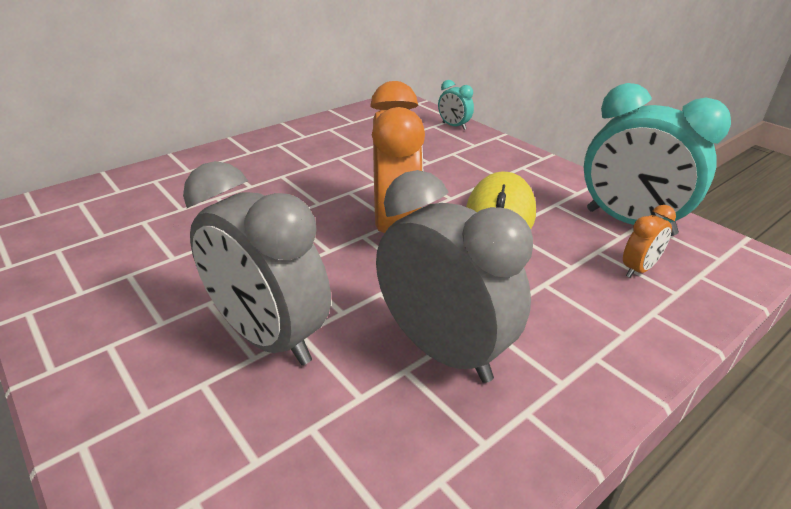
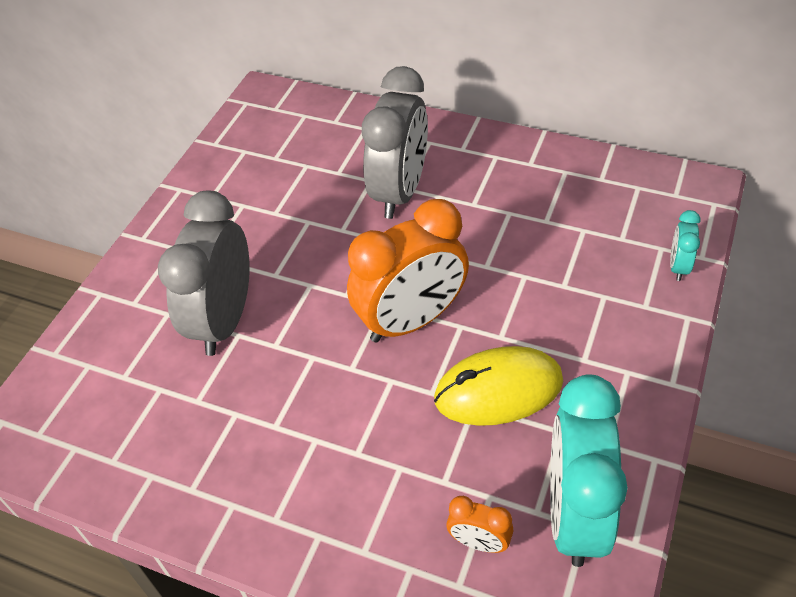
camera: 65 degrees right, 15 degrees up
grey clock [376,170,533,383] -> grey clock moved to [362,66,428,219]

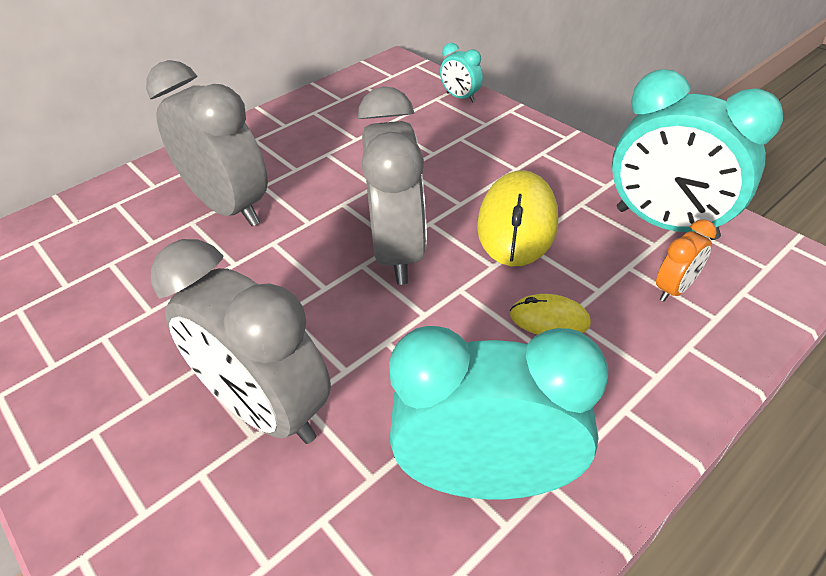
camera: 65 degrees left, 5 degrees down
orange clock [347,199,469,343] -> grey clock [358,87,427,285]
none -> turquoise clock [389,326,608,500]
none -> yellow mouse [510,294,591,335]

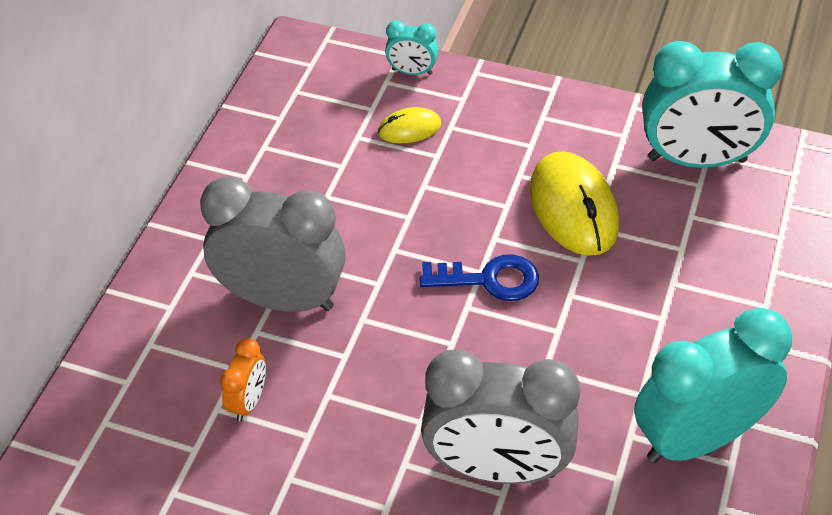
camera: 30 degrees left, 5 degrees up
grey clock [358,87,427,285] -> blue key [420,254,539,301]
yellow mouse [510,294,591,335] -> yellow mouse moved to [378,107,442,143]
orange clock [656,219,717,301] -> orange clock moved to [220,338,266,421]

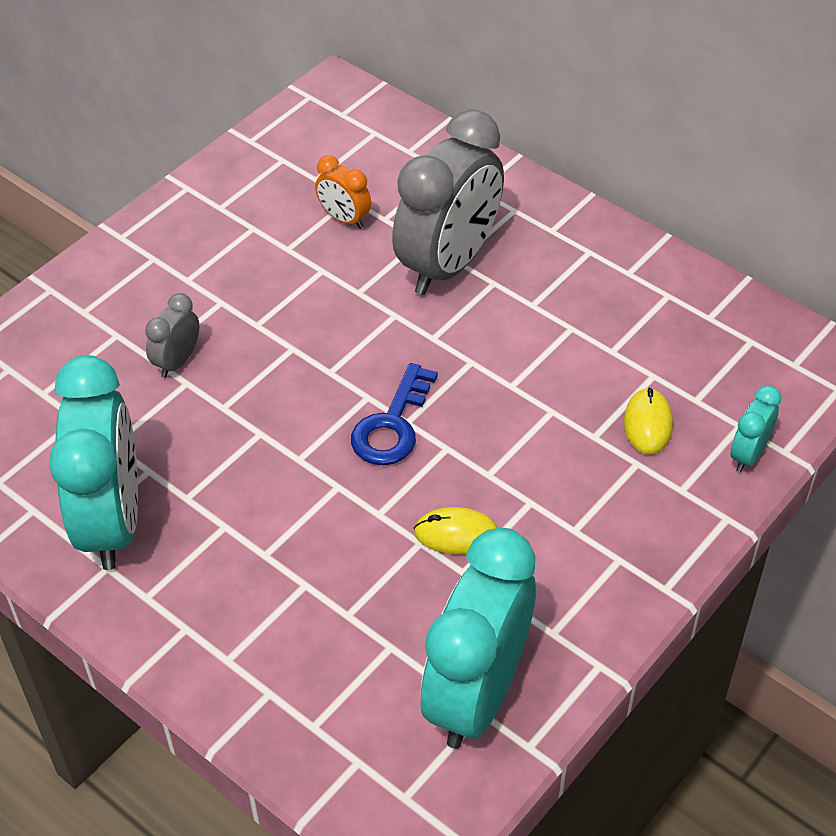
camera: 110 degrees right, 0 degrees up
grey clock [421,349,580,484] -> grey clock [145,293,199,378], size x0.45
yellow mouse [530,151,619,256] -> yellow mouse [414,507,498,555], size x0.52

